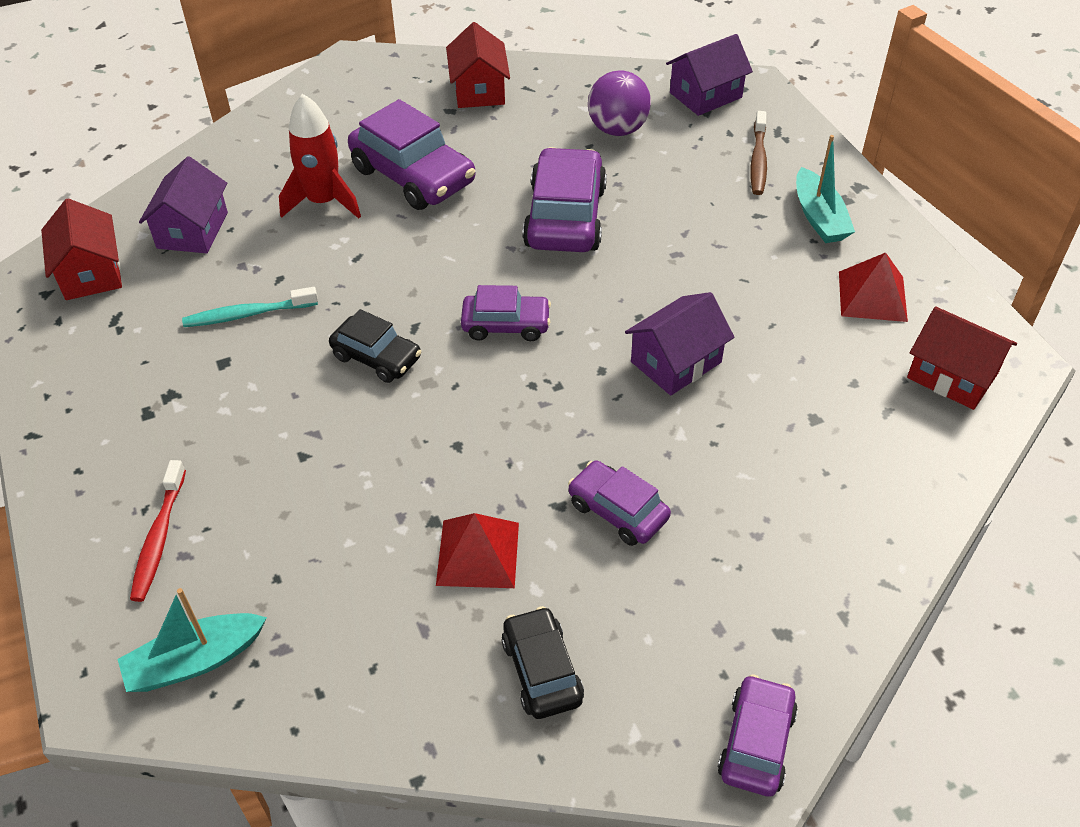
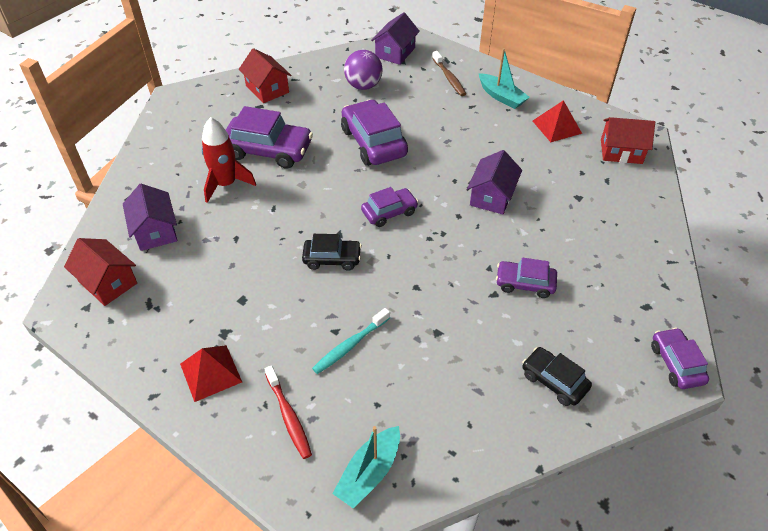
camera: 30 degrees left, 0 degrees up
turquoise toothbrush [182,287,318,327] -> turquoise toothbrush moved to [312,308,390,374]
red pyramid [436,513,519,588] -> red pyramid moved to [180,345,242,402]

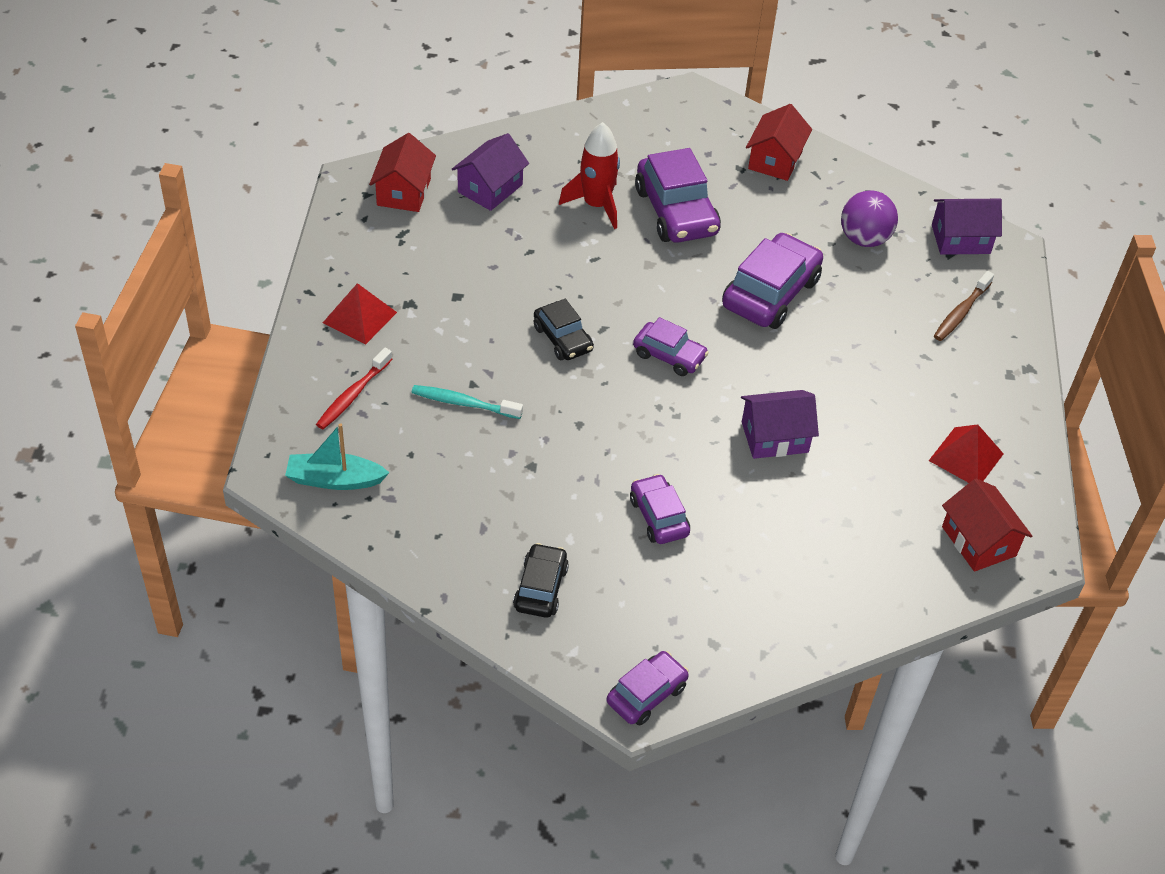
camera: 55 degrees right, 0 degrees up
turquoise boat [479,48,530,109] -> none

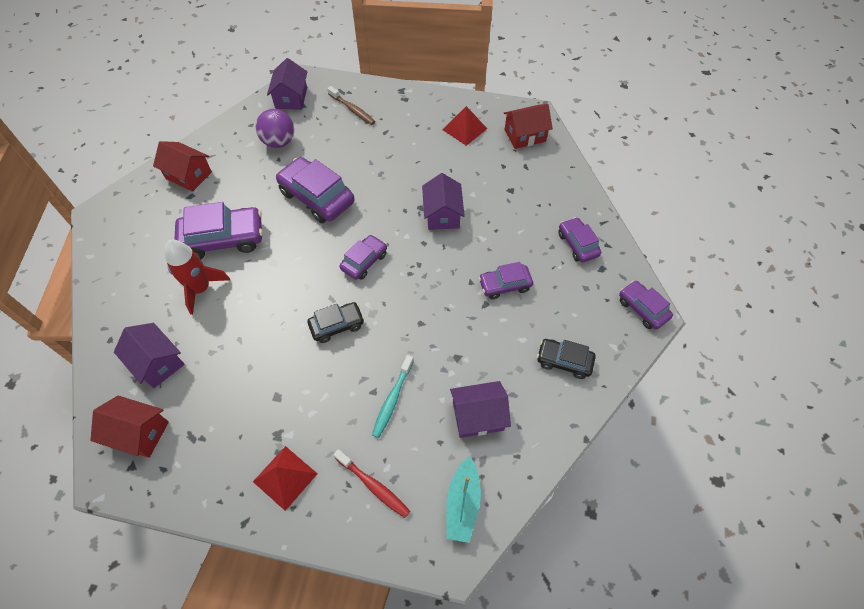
camera: 80 degrees left, 10 degrees up
none -> purple house [450,381,511,438]
none -> purple car [558,217,601,262]

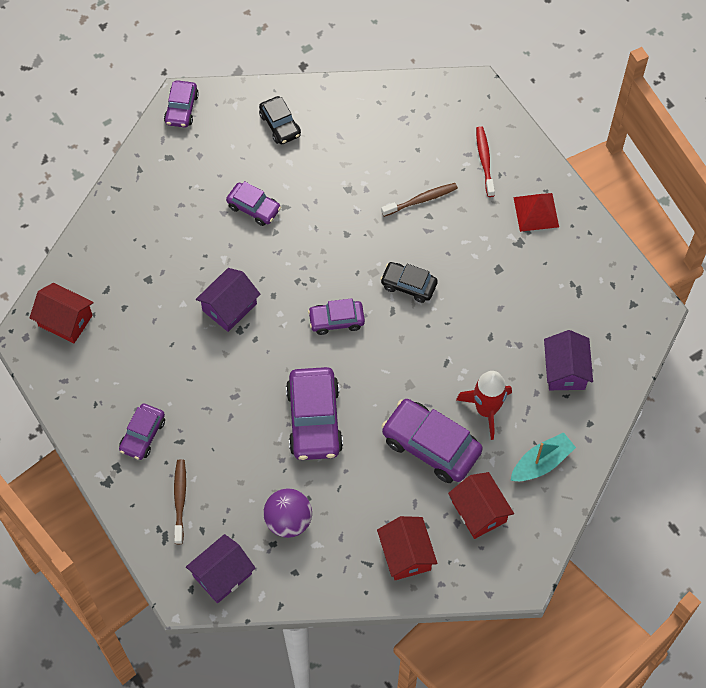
camera: 135 degrees left, 5 degrees up
red house [90,396,169,458] -> red house moved to [448,472,514,539]
turquoise toothbrush [372,355,414,438] -> brown toothbrush [381,183,458,217]
red pyramid [443,106,487,146] -> none
turquoise boat [446,456,481,543] -> turquoise boat moved to [510,432,576,481]
purple house [450,381,511,438] -> none
purple car [558,217,601,262] -> purple car moved to [119,404,165,460]

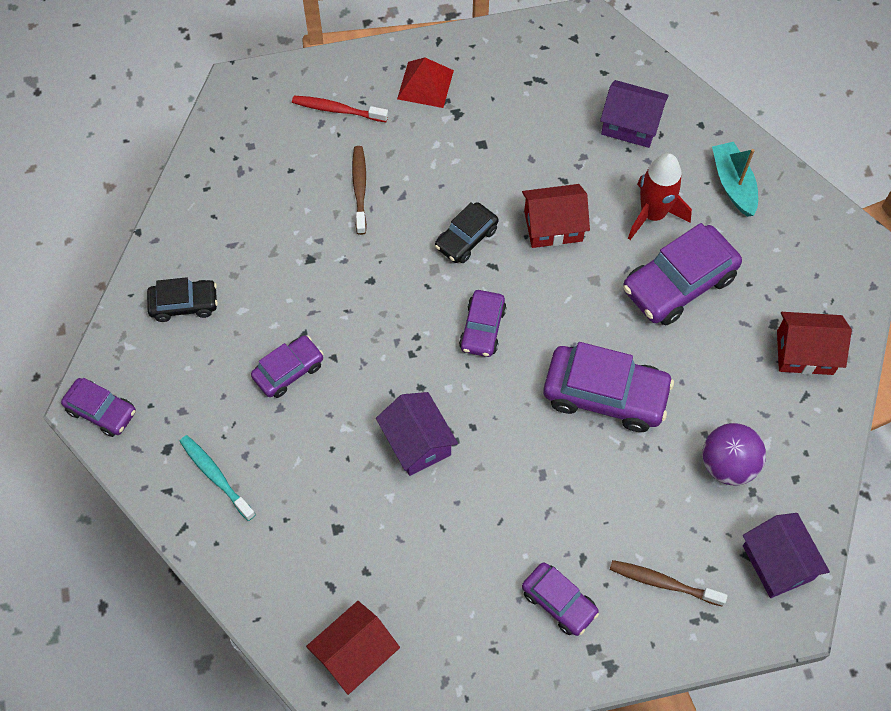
camera: 70 degrees left, 0 degrees up
red house [448,472,514,539] -> red house moved to [522,184,590,248]
none -> turquoise toothbrush [179,435,256,521]

